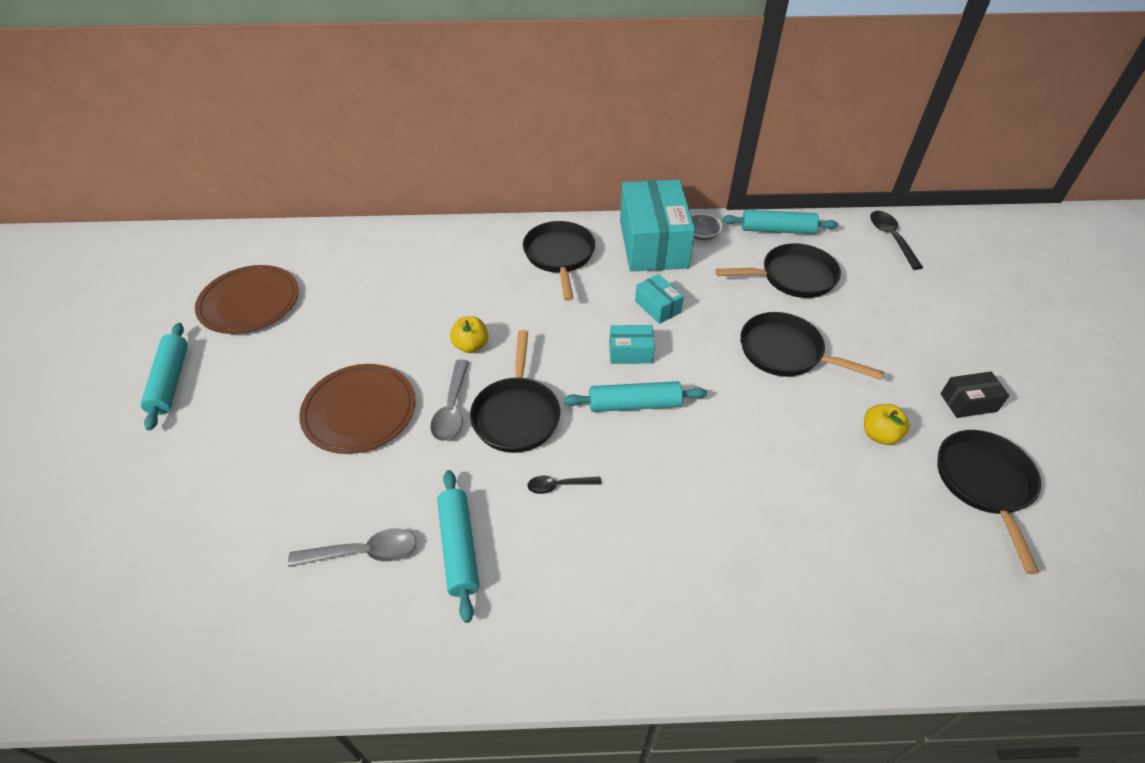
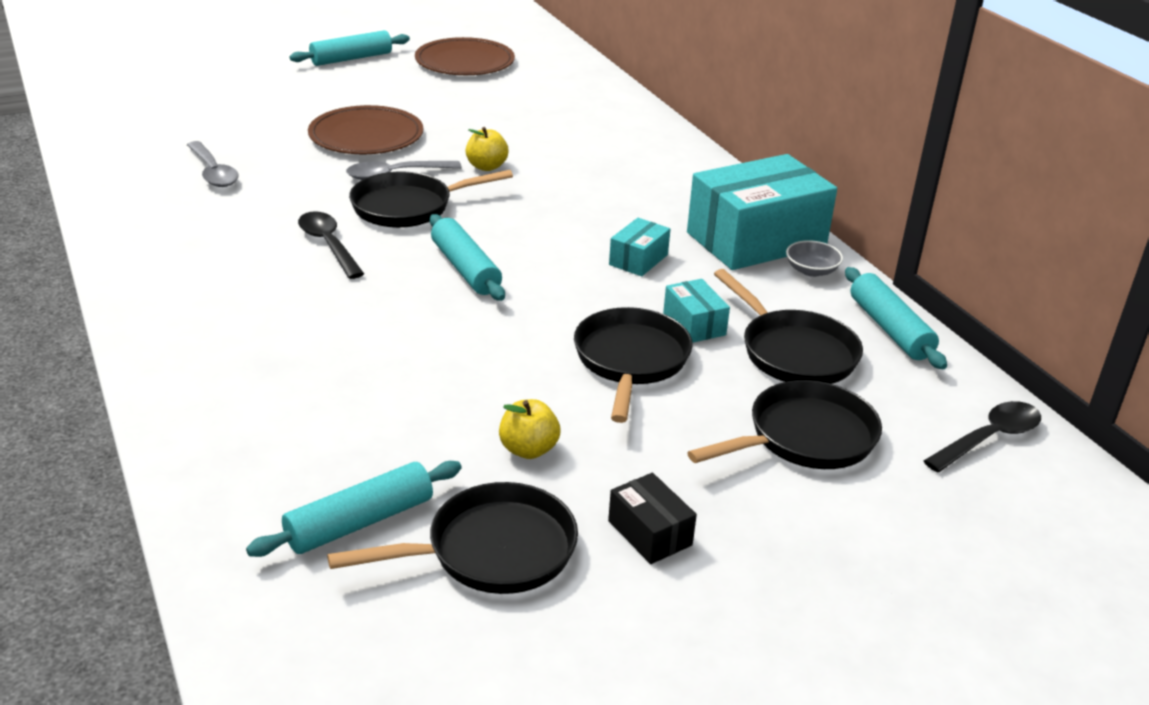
camera: 65 degrees right, 15 degrees down
turquoise rolling pin [437,470,479,623] -> turquoise rolling pin moved to [246,461,462,557]
black pan [523,221,595,301] -> black pan moved to [687,380,882,469]
black spoon [527,476,601,494] -> black spoon [298,211,364,279], size x1.60
turquoise box [609,325,655,364] -> turquoise box moved to [663,279,730,343]

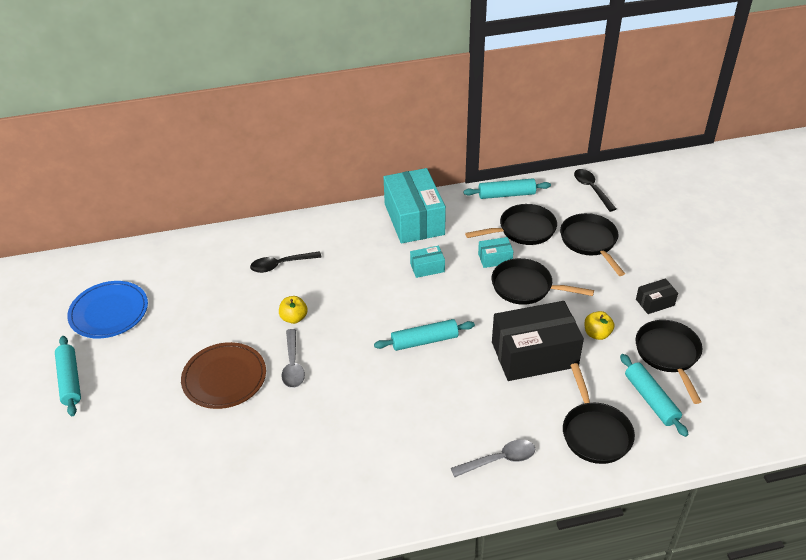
camera: 75 degrees left, 10 degrees up
grey spoon [187,141,239,187] -> grey spoon moved to [451,440,535,477]
black spoon [298,211,364,279] -> black spoon moved to [250,251,321,273]
black pan [349,170,513,228] -> black pan moved to [563,363,635,464]
brown plate [415,37,515,75] -> blue plate [67,281,148,338]
turquoise box [609,218,670,276] -> turquoise box turned 60 degrees counterclockwise [410,246,445,278]
grey bowl [786,240,843,277] -> none
none -> black box [492,301,584,381]

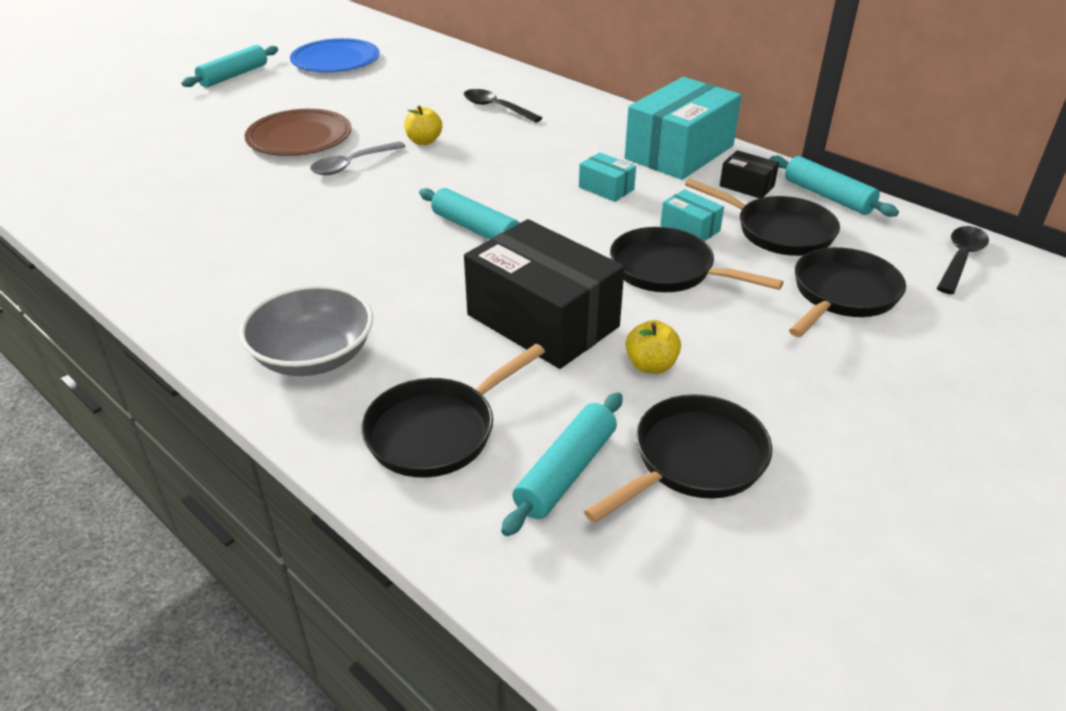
camera: 55 degrees right, 5 degrees down
grey spoon [451,440,535,477] -> grey bowl [239,284,373,376]
black pan [492,258,594,305] -> black pan turned 45 degrees counterclockwise [610,227,784,292]
black box [636,279,678,314] -> black box moved to [720,150,779,198]

